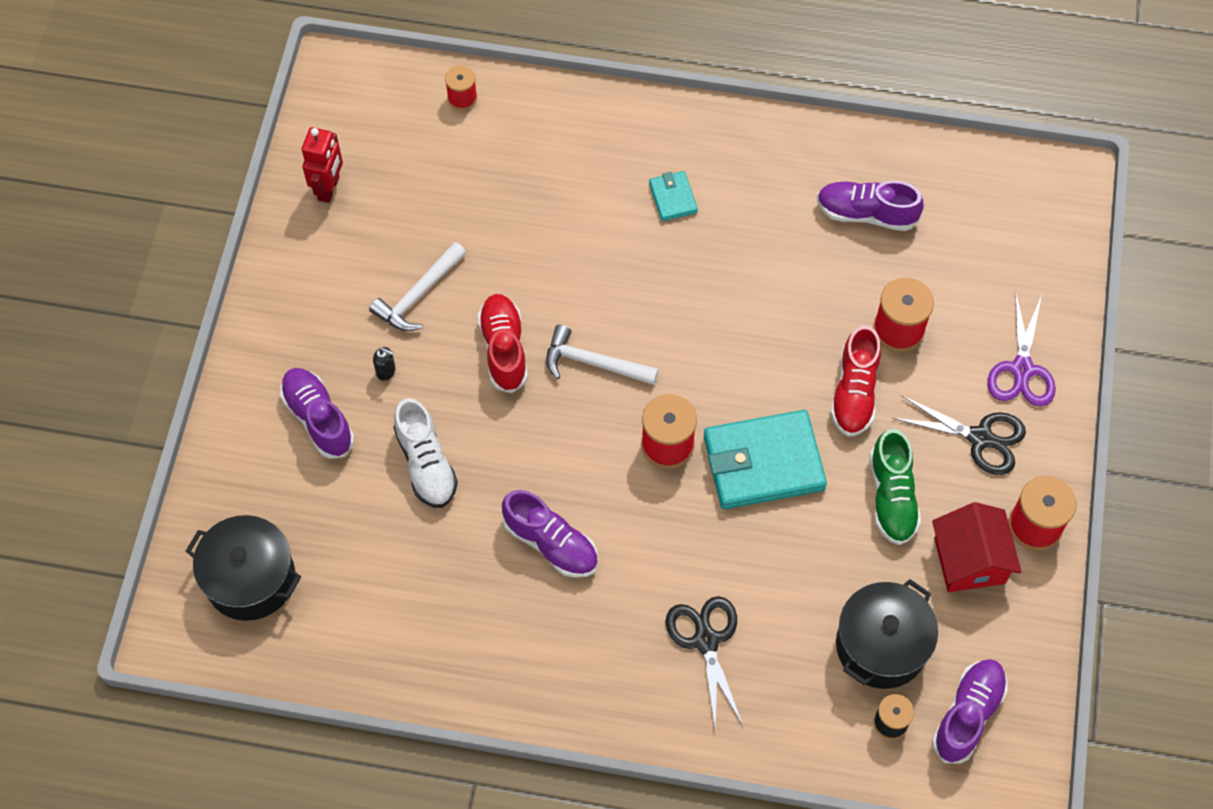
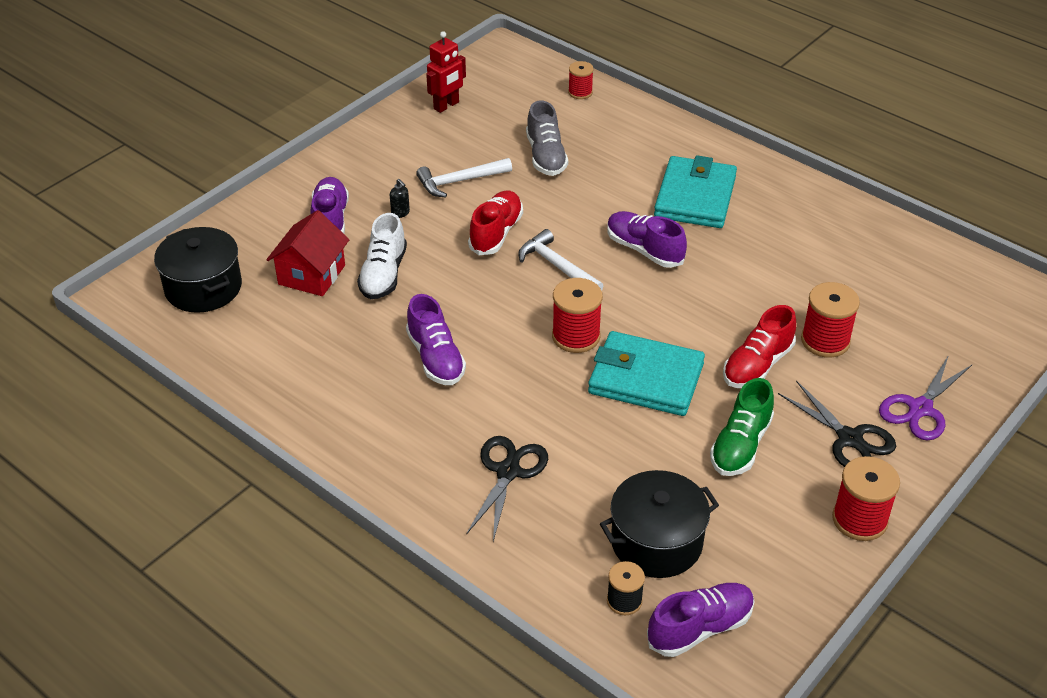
camera: 30 degrees right, 20 degrees down
turquoise wallet [649,171,698,221] -> turquoise wallet [654,155,737,228], size x2.11
purple shoe [817,181,924,231] -> purple shoe moved to [607,211,687,268]
red house [932,502,1022,592] -> red house moved to [266,210,349,296]
none -> grey shoe [526,100,568,176]

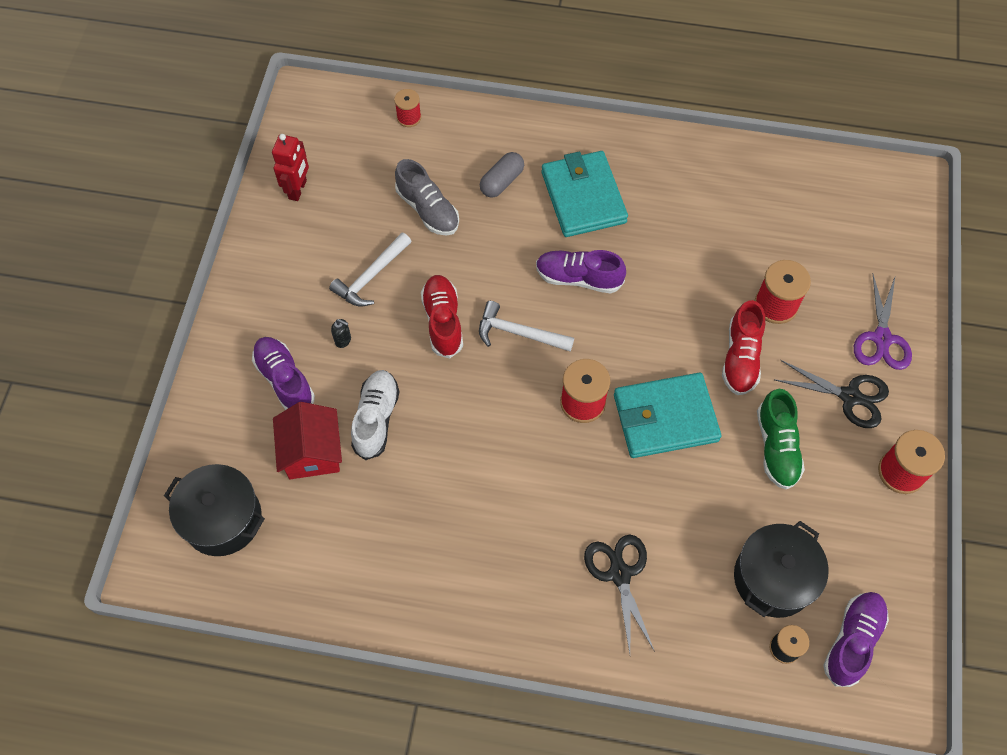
camera: 30 degrees left, 20 degrees up
white shoe [357,213,407,299] -> white shoe turned 150 degrees counterclockwise [351,370,400,460]
purple shoe [406,294,466,385] -> none
none -> grey capsule [480,152,524,197]

